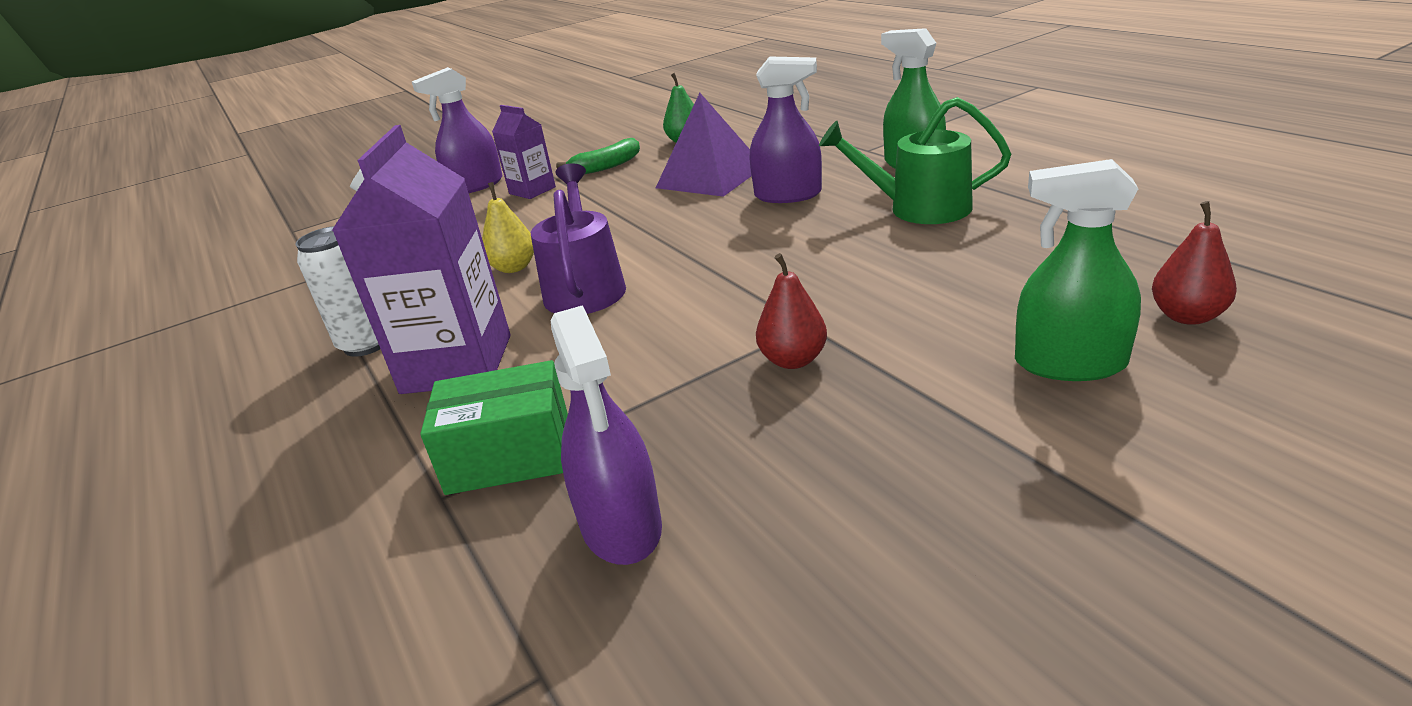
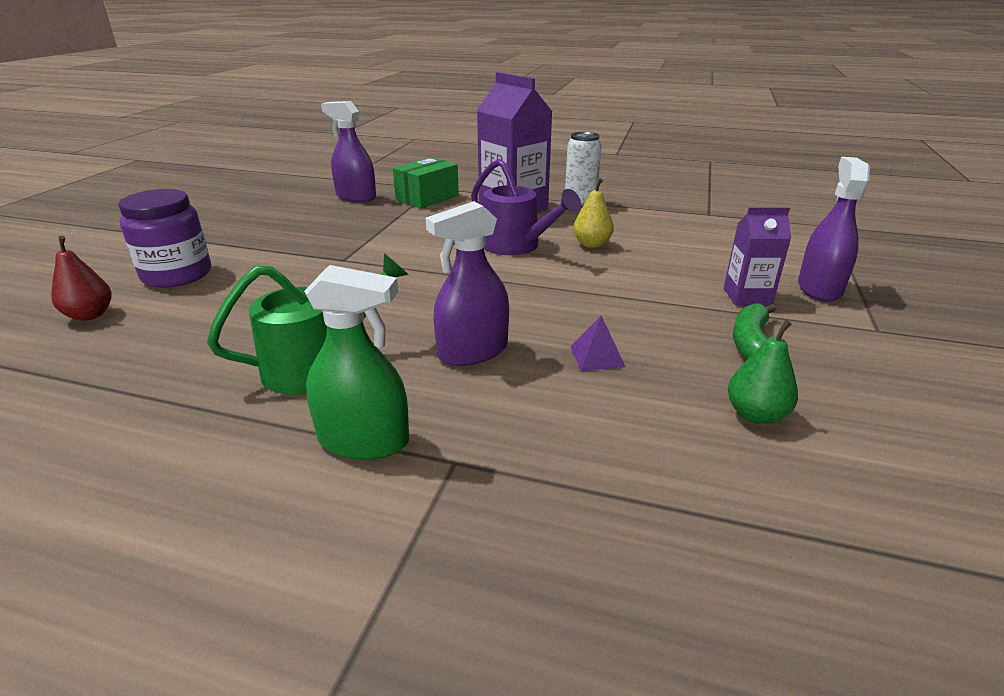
camera: 135 degrees right, 0 degrees up
purple pyramid [656,93,752,197] -> purple pyramid [570,315,625,371], size x0.45
red pear [756,253,827,369] -> none
green spray bottle [1015,159,1141,381] -> purple jar [118,189,211,288]

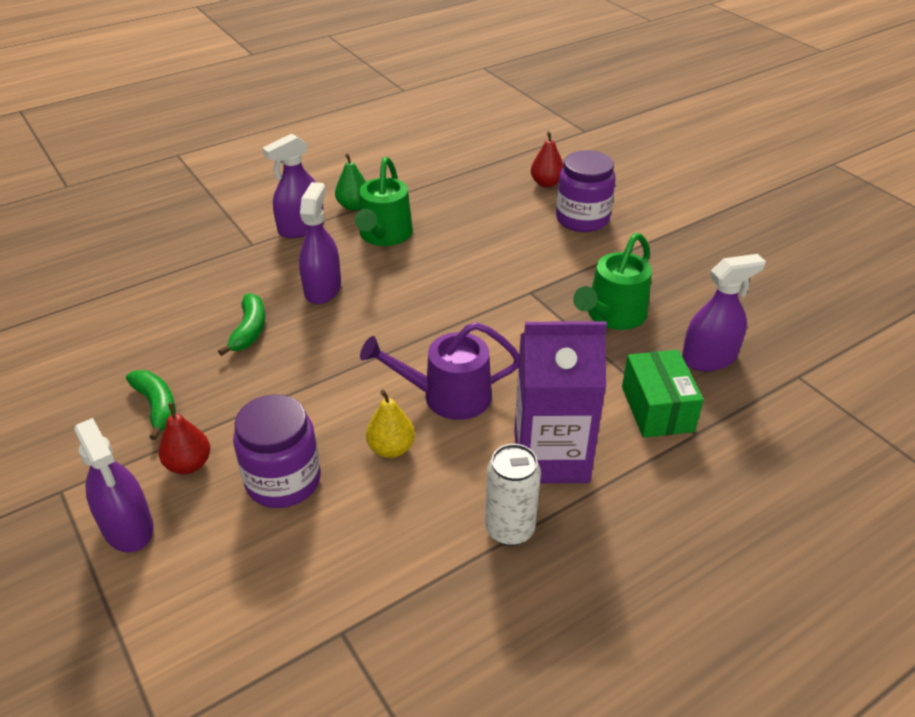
camera: 130 degrees right, 10 degrees up
green spray bottle [304,265,409,460] -> purple spray bottle [262,134,324,238]
purple pyramid [570,315,625,371] -> green banana [218,293,265,356]
purple carton [724,207,791,305] -> red pear [158,402,210,474]
green pear [728,320,798,424] -> green pear moved to [335,154,366,211]
none -> purple jar [233,394,321,508]
none -> green watering can [573,233,652,330]

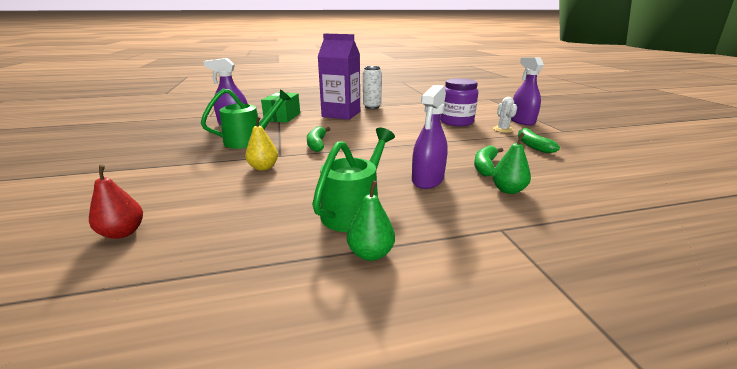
camera: 160 degrees left, 15 degrees down
red pear [158,402,210,474] -> white cactus [493,97,517,133]
purple spray bottle [262,134,324,238] -> none
purple watering can [360,322,519,420] -> none
yellow pear [366,390,415,458] -> yellow pear moved to [245,116,278,171]
purple jar [556,150,616,232] -> none
none -> green banana [307,126,330,152]
none -> green pear [492,133,531,194]

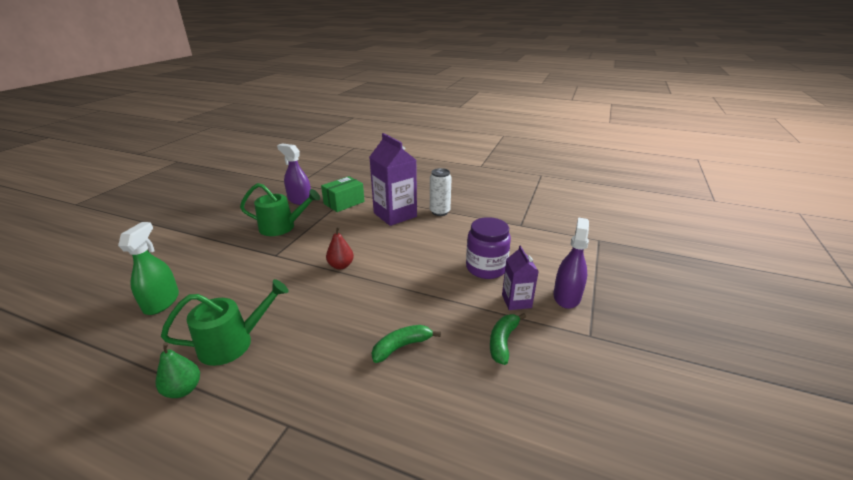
camera: 35 degrees right, 5 degrees up
red pear [89,165,143,239] -> red pear moved to [326,227,354,269]
yellow pear [245,116,278,171] -> none
green banana [307,126,330,152] -> none
purple spray bottle [412,85,448,189] -> none
green pear [492,133,531,194] -> none
white cactus [493,97,517,133] -> purple carton [502,245,539,310]
none -> green spray bottle [118,222,179,315]

